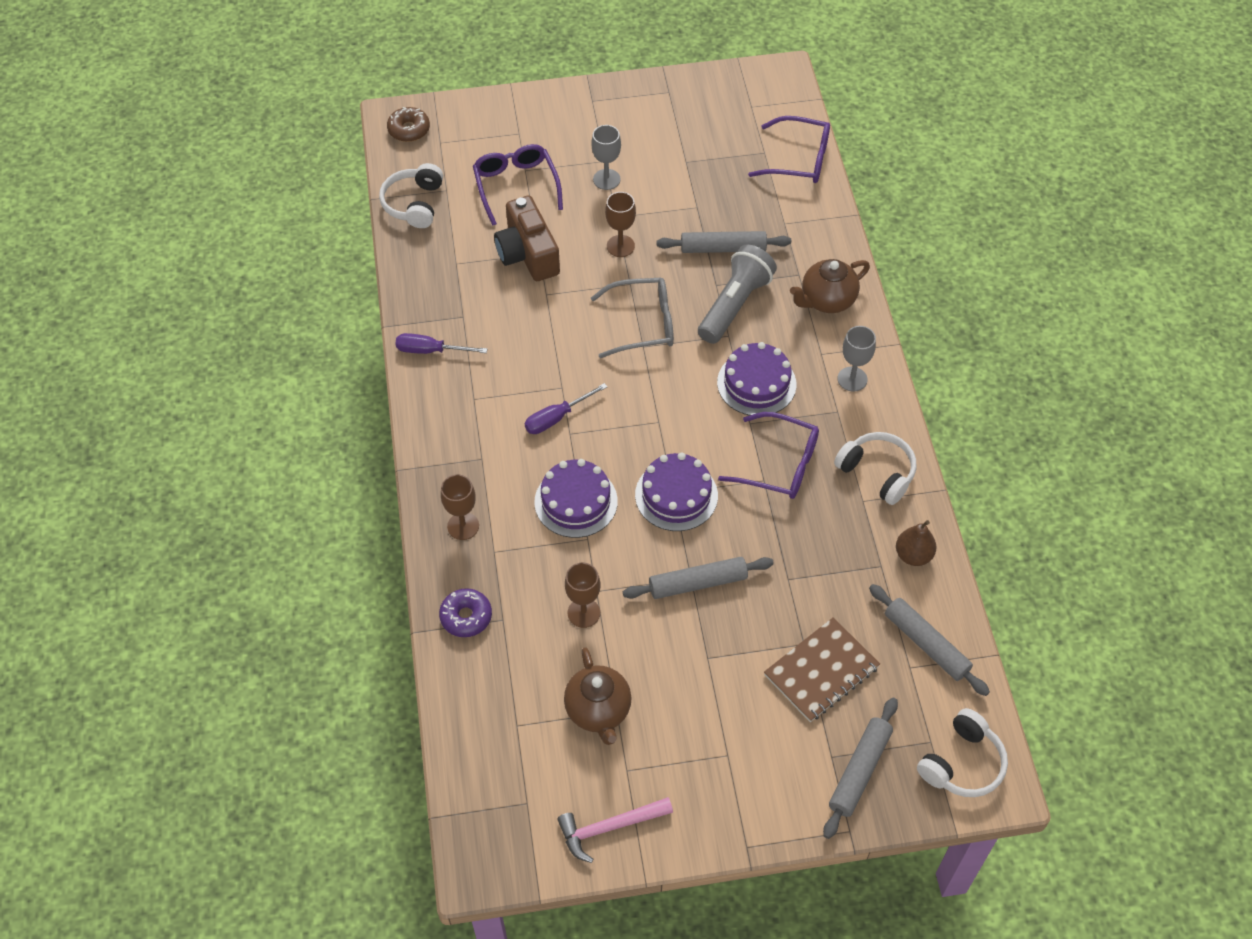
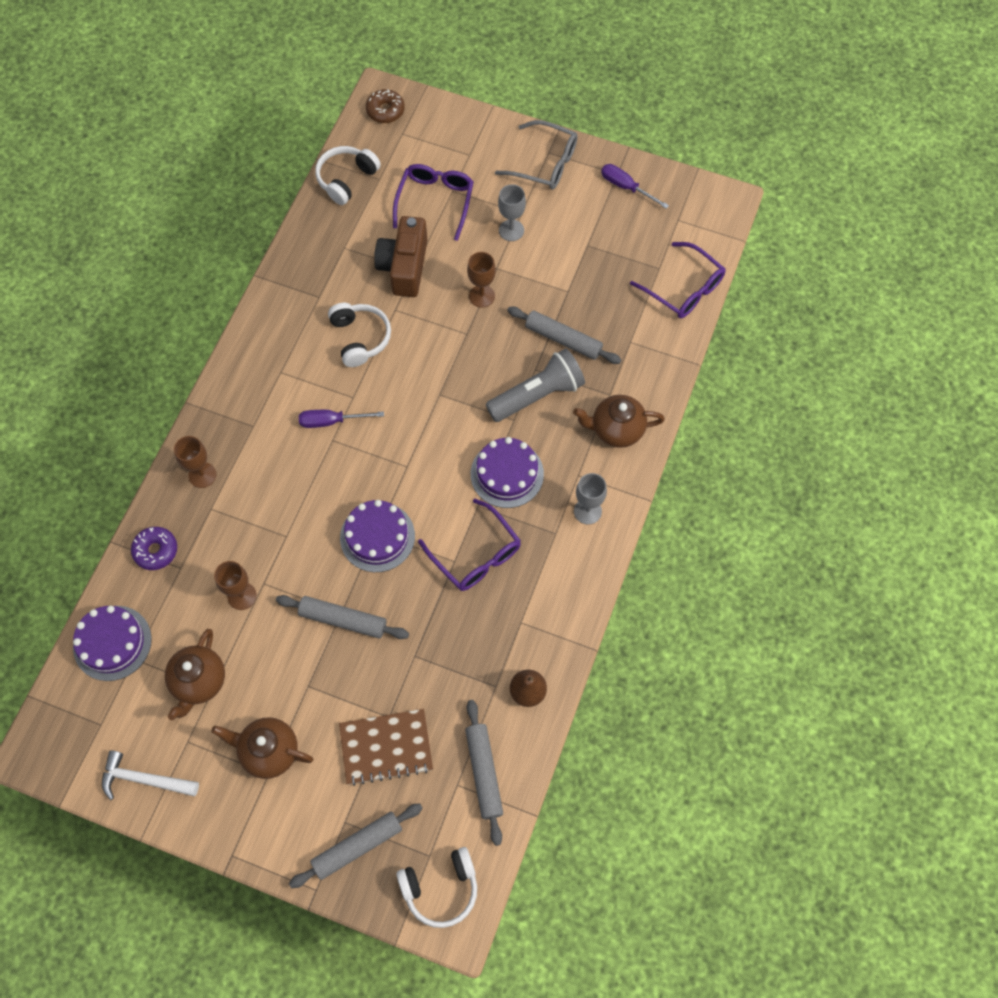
camera: 30 degrees right, 10 degrees up
purple screwdriver [396,333,487,354] -> purple screwdriver moved to [601,164,669,209]
purple cake [534,459,618,538] -> purple cake moved to [73,606,152,681]
pink hammer [557,797,673,863] -> white hammer [102,750,199,800]
grey glasses [591,278,674,358] -> grey glasses moved to [495,120,578,190]
white headphones [834,432,916,505] -> white headphones moved to [328,303,391,367]
none -> brown teapot [211,717,314,779]

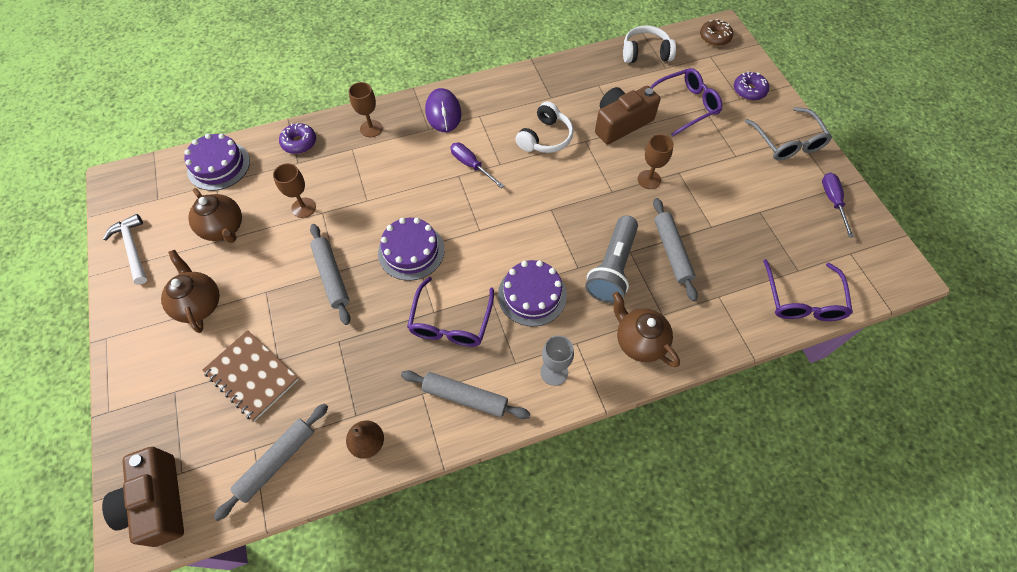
camera: 50 degrees right, 5 degrees down
brown teapot [165,629,225,720] -> brown teapot turned 105 degrees counterclockwise [188,188,242,243]
grey rolling pin [289,803,423,888] -> grey rolling pin moved to [401,370,530,419]
white headphones [397,847,477,928] -> brown camera [102,447,184,547]
grey flashlight [486,349,585,422] -> grey flashlight turned 90 degrees clockwise [585,215,638,303]
grey goblet [498,184,526,241] -> none
none -> purple mouse [425,88,461,132]
none -> purple donut [734,72,769,101]

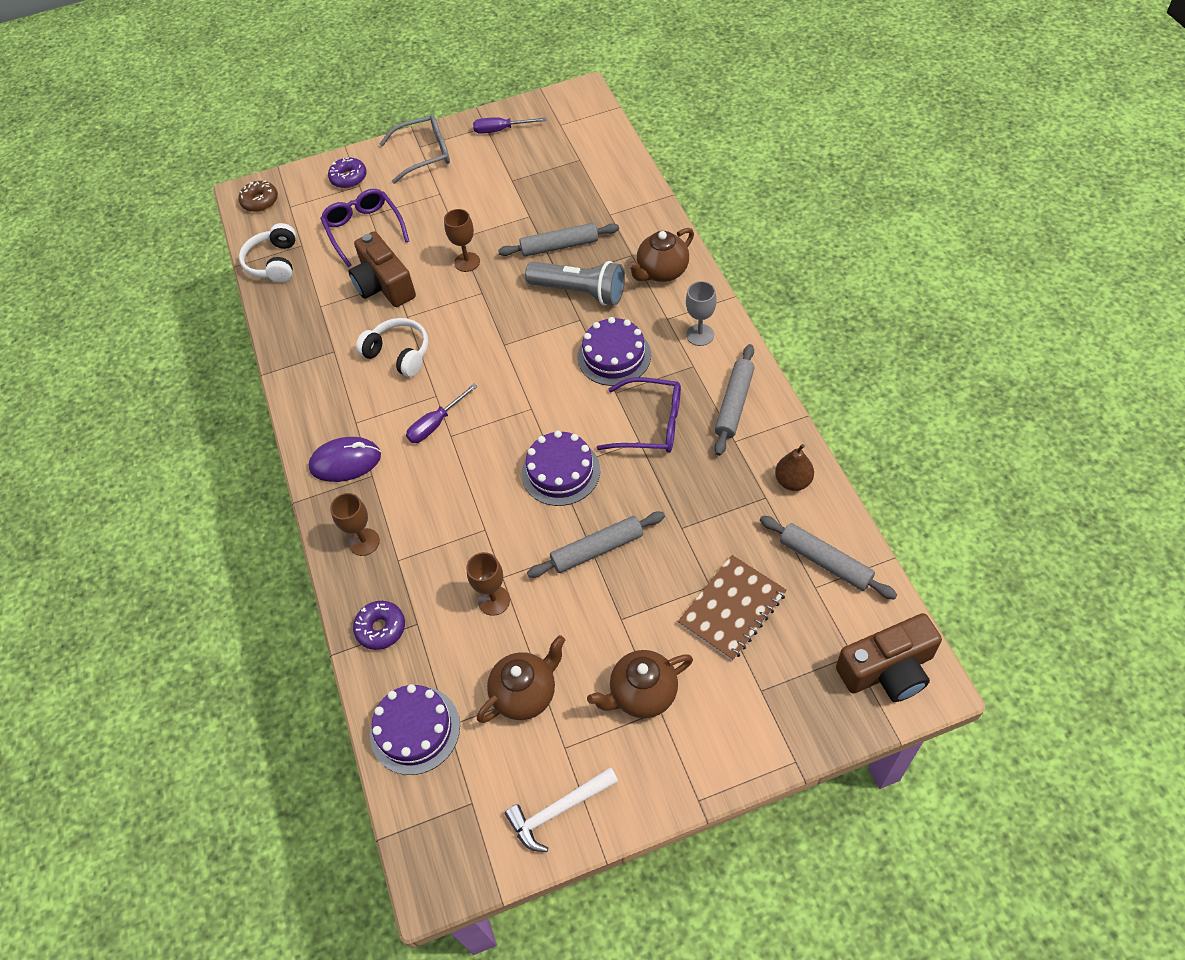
camera: 85 degrees left, 5 degrees down
purple glasses [763,259,853,321] -> none

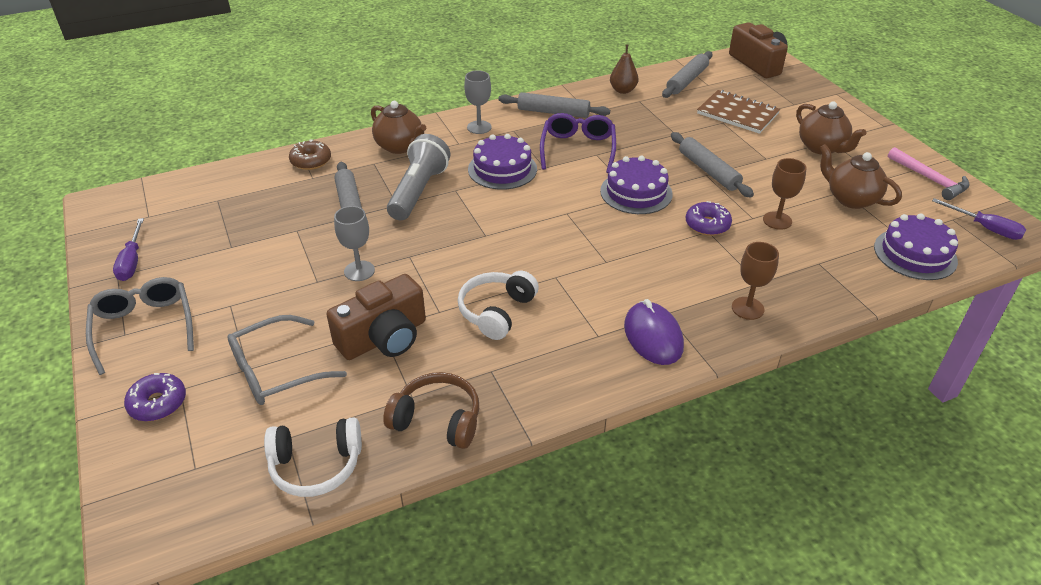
camera: 100 degrees left, 15 degrees down
brown donut [238,180,278,212] -> brown donut moved to [289,139,331,170]
purple glasses [320,189,409,267] -> grey glasses [227,315,347,405]
purple donut [353,601,405,650] -> purple donut moved to [686,201,732,236]
purple screwdriver [406,384,478,443] -> purple screwdriver moved to [932,198,1026,240]
brown goblet [444,209,480,272] -> grey goblet [334,206,375,281]
white hammer [505,767,619,852] -> pink hammer [888,147,970,200]
none -> brown headphones [383,372,479,449]

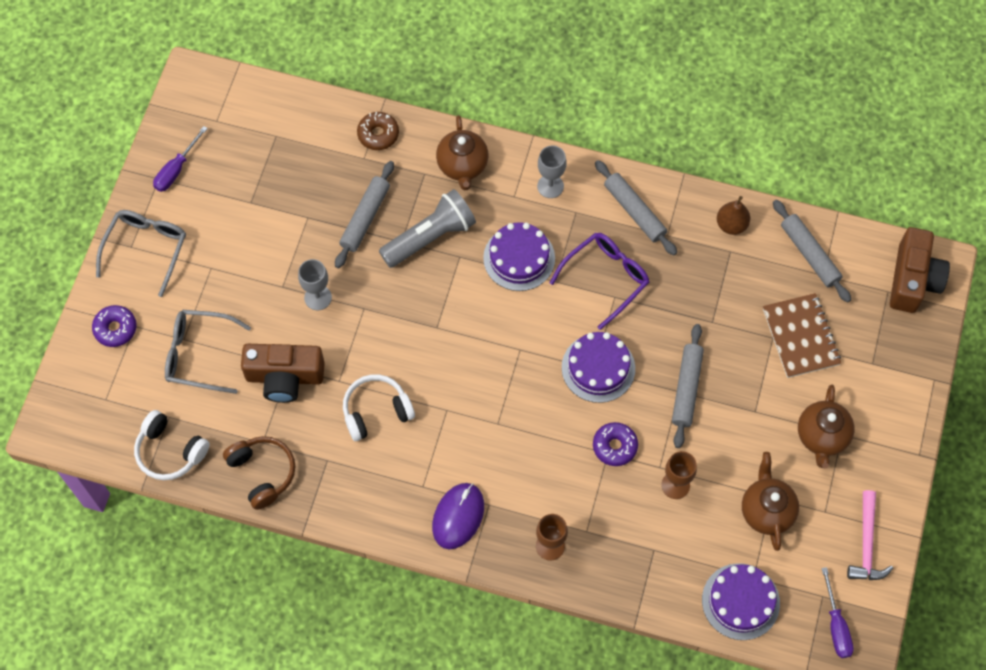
camera: 40 degrees right, 25 degrees up
grey rolling pin [662,51,712,98] -> grey rolling pin turned 75 degrees clockwise [773,200,851,303]

